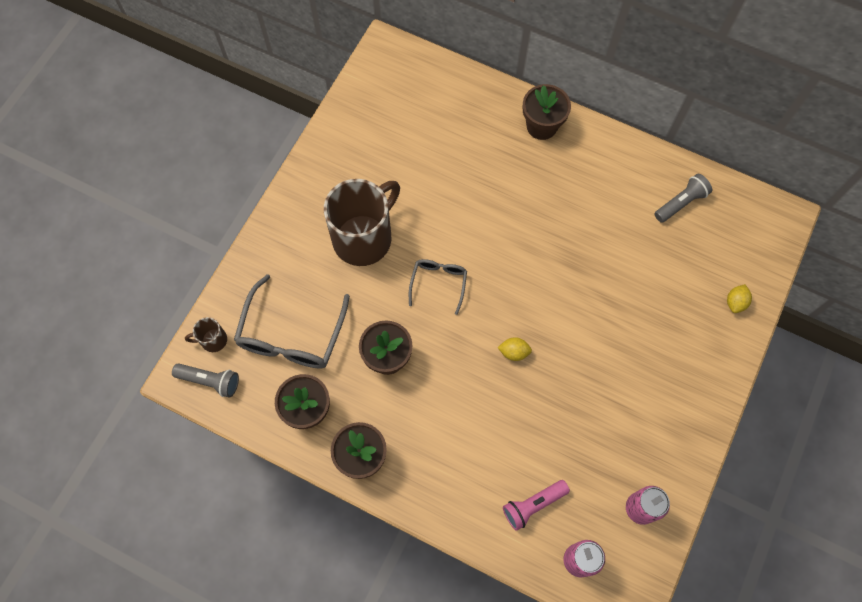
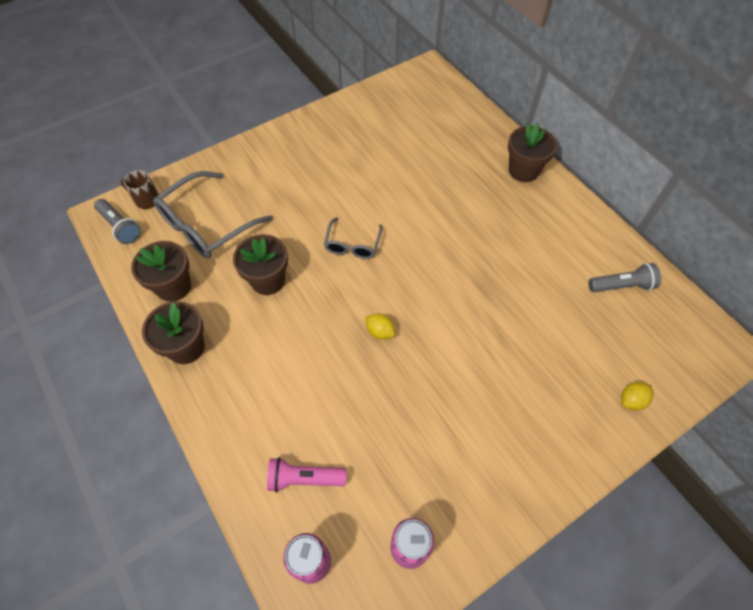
camera: 30 degrees right, 10 degrees down
brown mug [324,179,400,266] -> none
grey glasses [409,259,467,315] -> grey glasses turned 150 degrees clockwise [324,217,383,259]

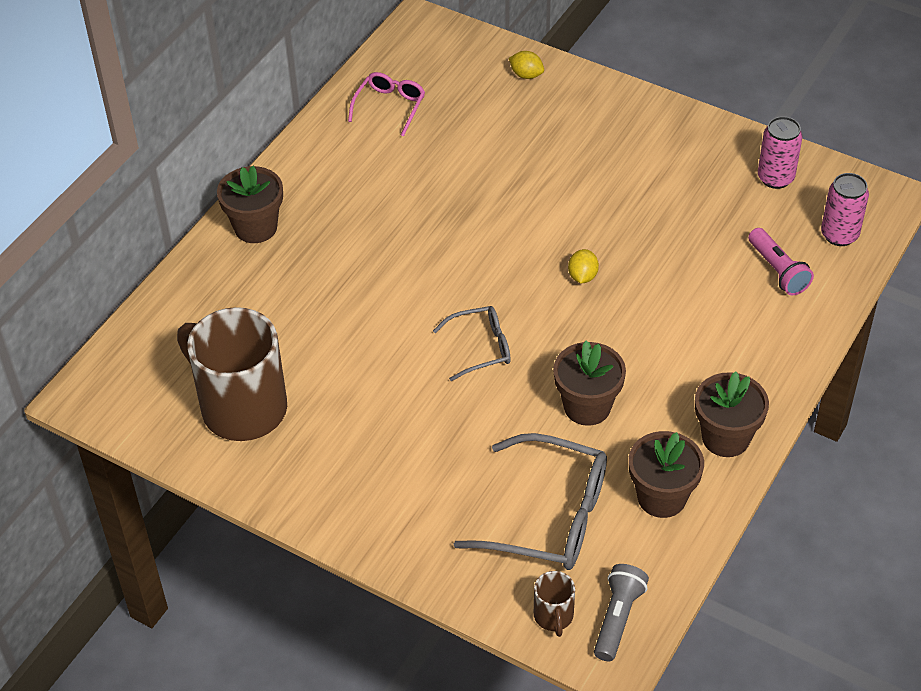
camera: 115 degrees left, 10 degrees down
grey flashlight [588,263,661,292] -> pink glasses [348,72,425,136]
none -> brown mug [177,307,287,441]

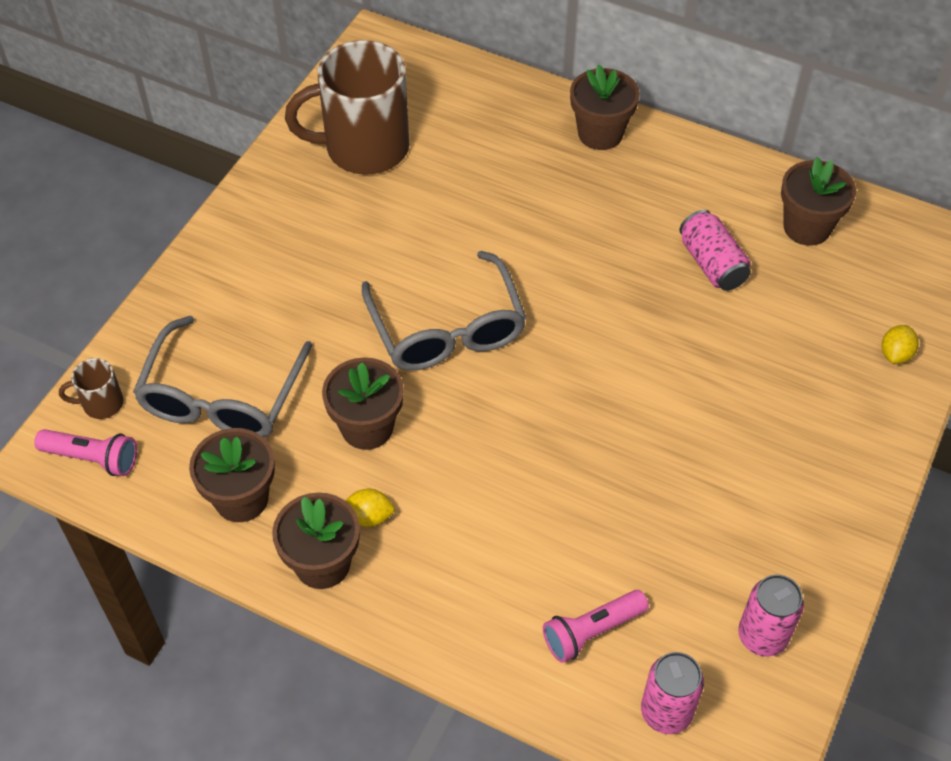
camera: 85 degrees right, 5 degrees up
brown mug [177,307,287,441] -> brown mug turned 135 degrees counterclockwise [285,40,409,175]
pink glasses [348,72,425,136] -> brown flower pot [781,157,856,245]
grey glasses [433,306,511,381] -> grey glasses [362,251,526,371], size x1.79
yellow lemon [568,249,599,283] -> yellow lemon moved to [345,489,395,527]
grey flashlight [594,564,649,661] -> pink flashlight [34,429,137,476]
none -> pink can [680,210,751,291]

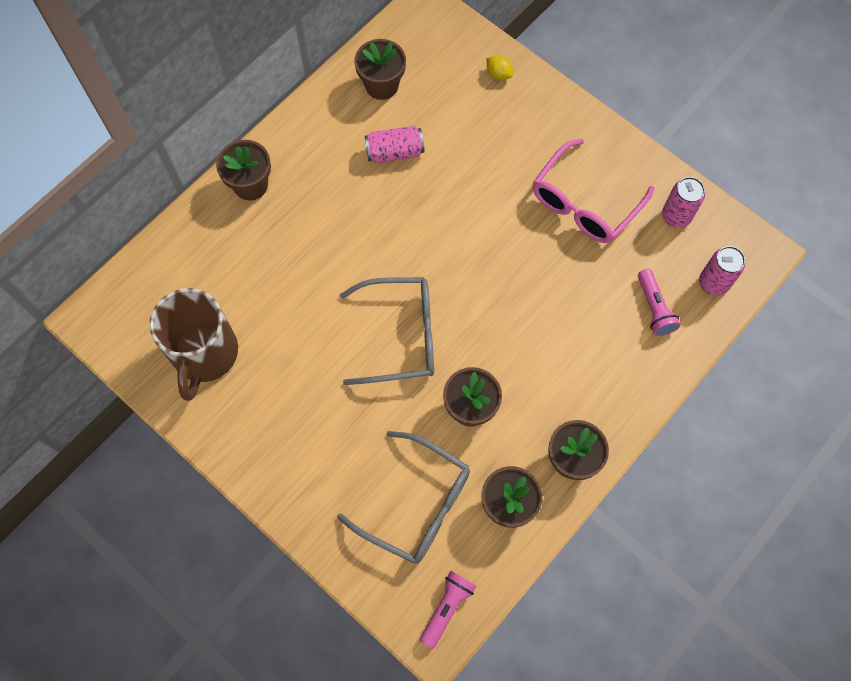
camera: 75 degrees left, 15 degrees up
brown mug [59,358,123,419] -> none
yellow lemon [345,489,395,527] -> none
none -> pink glasses [533,139,654,243]

